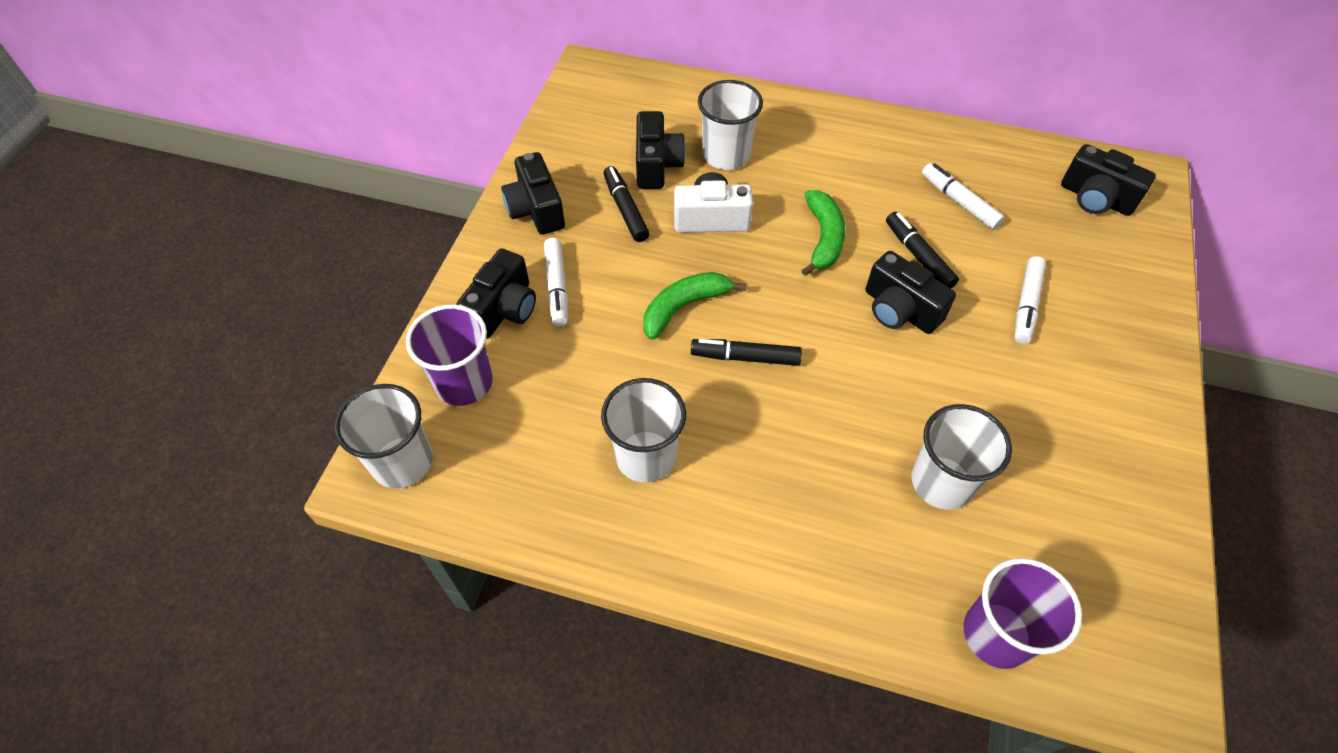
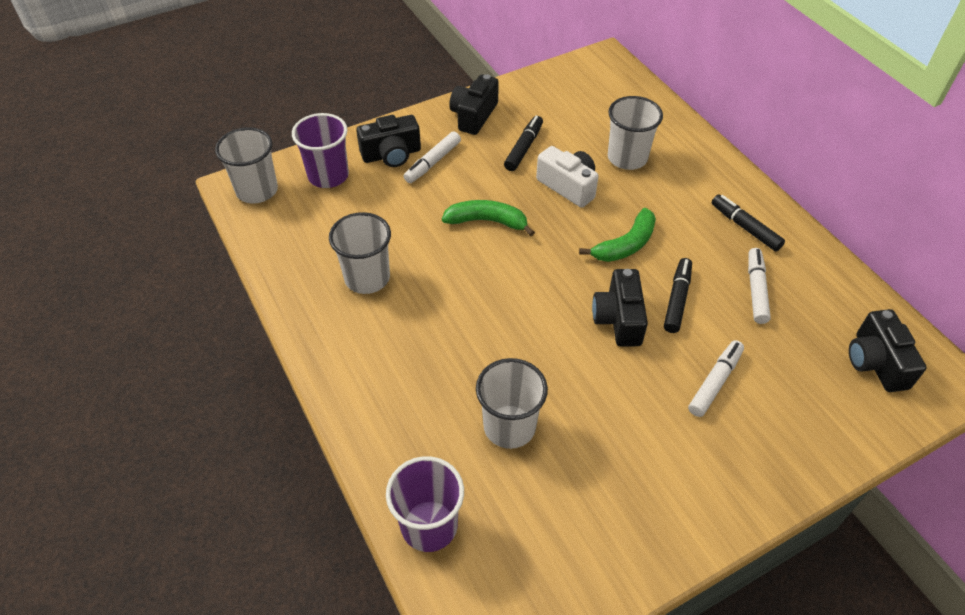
camera: 45 degrees right, 5 degrees down
black camera [636,111,686,189] -> none
black marker [691,339,802,366] -> black marker moved to [712,194,785,251]
white marker [1014,256,1046,344] -> white marker turned 150 degrees clockwise [688,340,744,417]

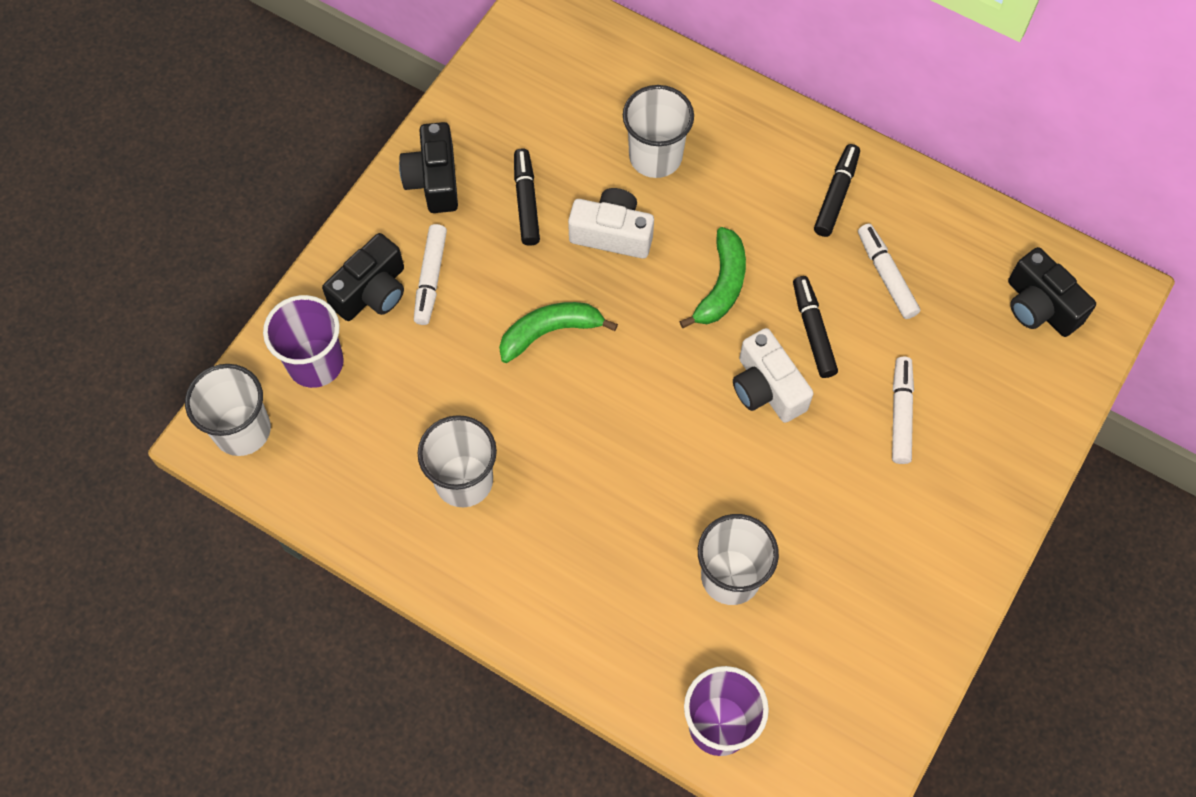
camera: 30 degrees left, 15 degrees up
black camera [592,269,648,347] -> white camera [733,328,813,423]
black marker [712,194,785,251] -> black marker turned 90 degrees clockwise [814,144,860,237]

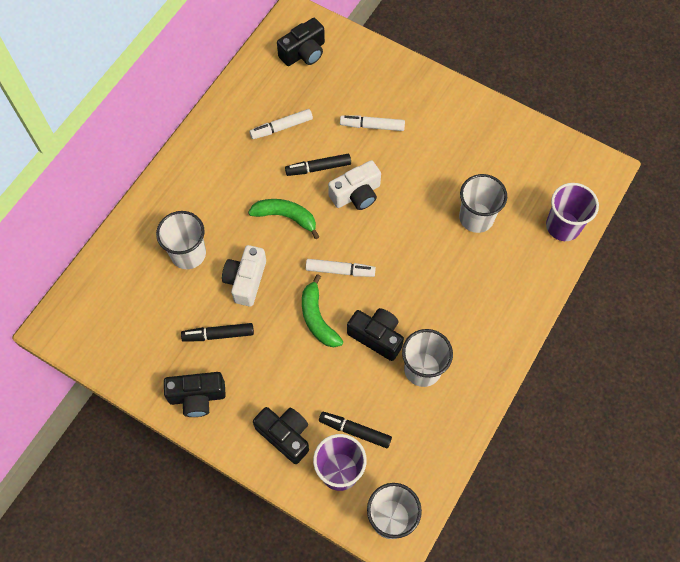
camera: 90 degrees left, 0 degrees up
white marker [414,224,447,325] -> white marker moved to [306,259,376,277]
black marker [814,144,860,237] -> black marker moved to [319,412,392,448]
none -> black camera [347,308,404,361]

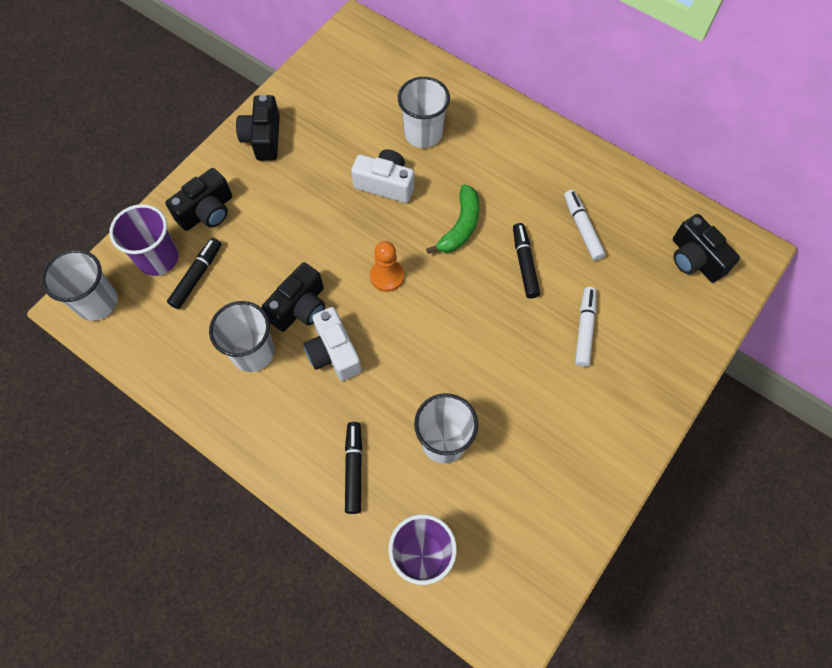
camera: 95 degrees right, 0 degrees up
black marker [181,323,254,342] -> black marker moved to [345,422,362,514]
green banana [302,274,343,347] -> none
white marker [306,259,376,277] -> orange pawn [370,241,404,292]
white camera [328,160,381,210] -> white camera moved to [304,307,362,381]

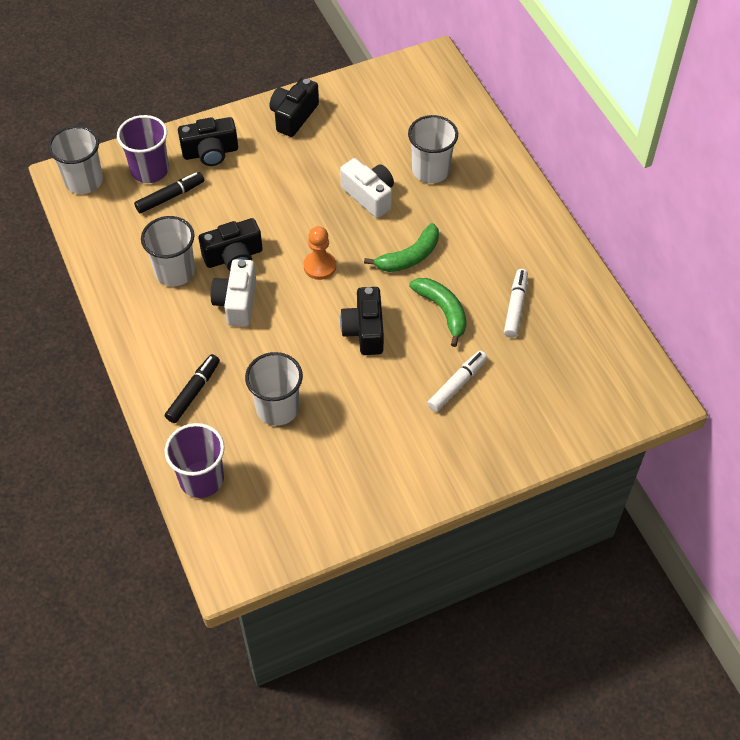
camera: 30 degrees right, 10 degrees down
black marker [513,223,540,298] -> green banana [409,278,467,347]
black camera [673,214,740,283] -> black camera moved to [340,287,384,355]

